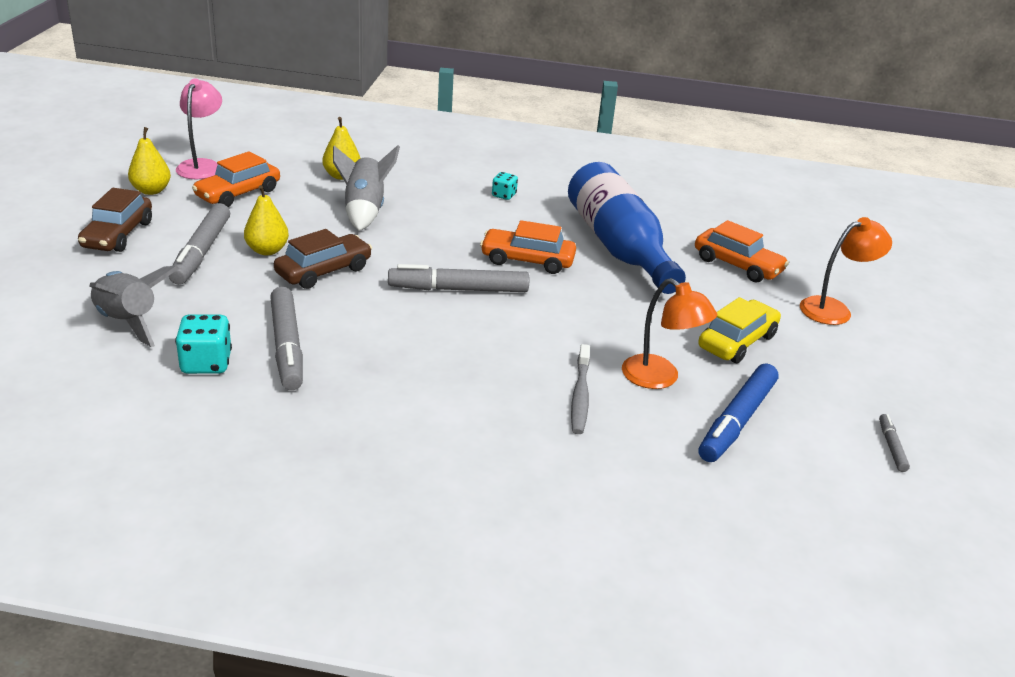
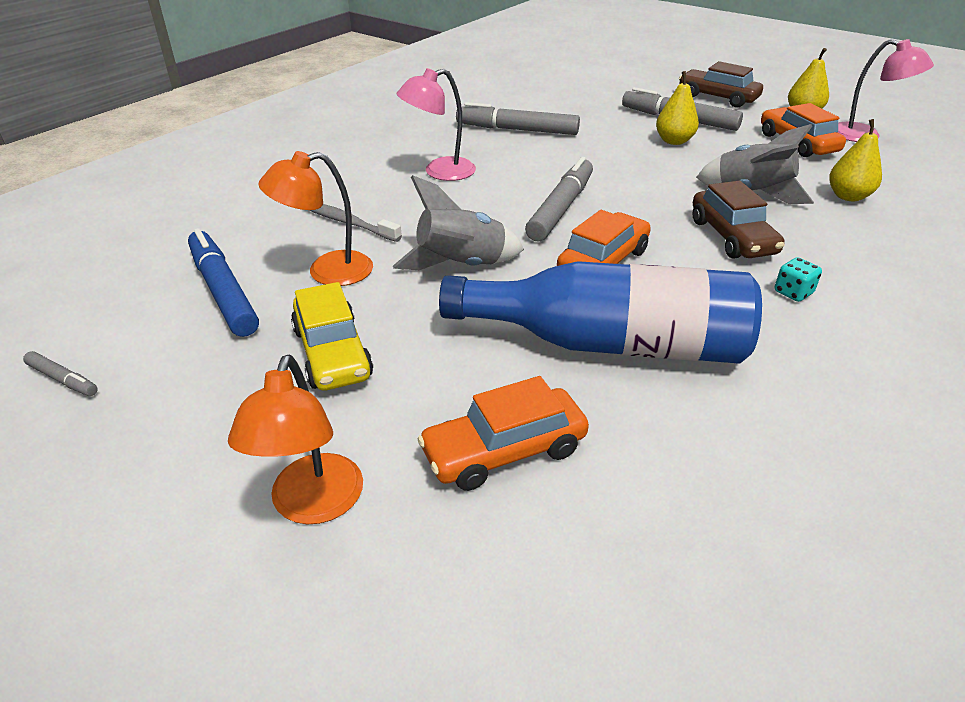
camera: 120 degrees right, 5 degrees up
grey rocket [89,266,179,347] -> grey rocket moved to [393,175,524,270]
turquoise dice [175,314,232,374] -> none
brown car [274,229,372,289] -> brown car moved to [692,181,785,259]
none -> pink lamp [397,68,476,181]

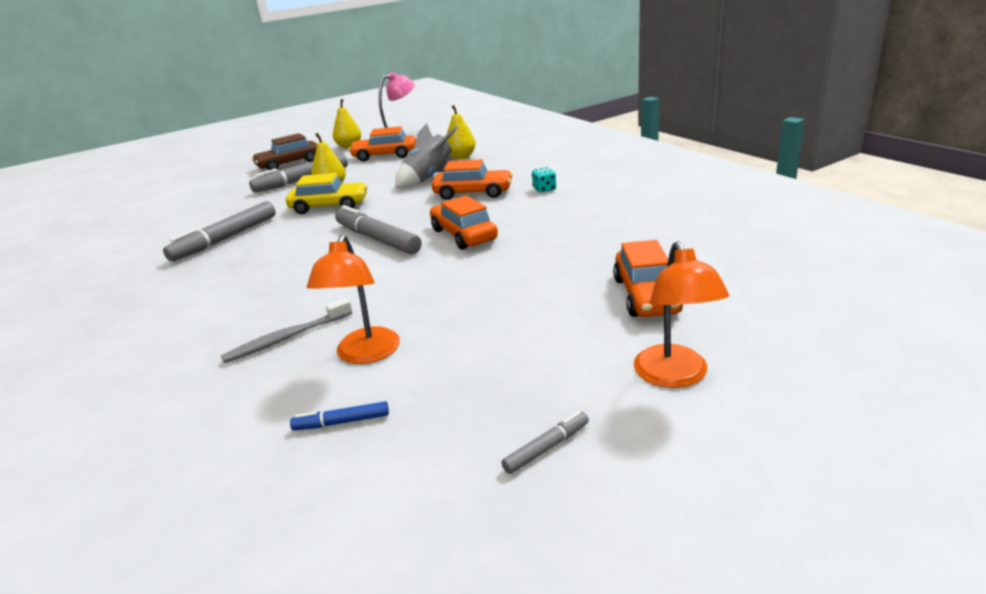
camera: 65 degrees left, 10 degrees down
grey marker [23,351,98,396] -> grey marker moved to [501,411,589,474]
blue marker [188,228,259,337] -> blue marker [290,401,389,430], size x0.48
orange lamp [228,354,363,524] -> orange lamp turned 60 degrees clockwise [634,241,729,388]
yellow car [291,282,373,391] -> yellow car moved to [286,173,368,214]
grey rocket [393,175,524,270] -> none
pink lamp [397,68,476,181] -> none
blue bottle [439,261,762,364] -> none
brown car [692,181,785,259] -> orange car [432,159,513,200]

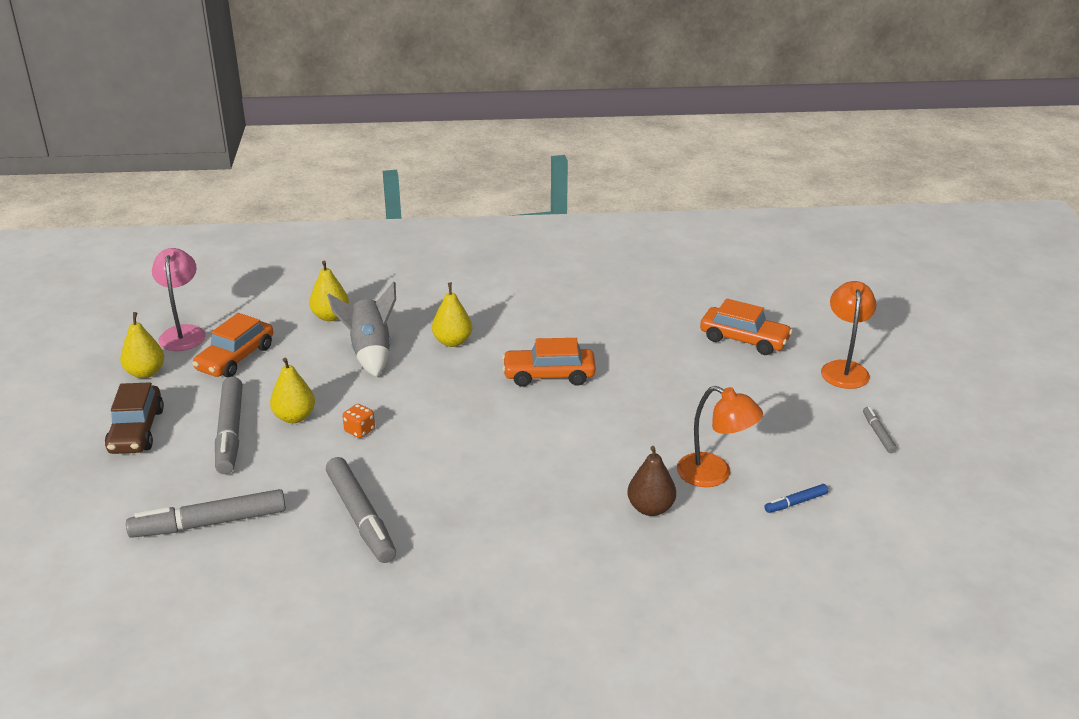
camera: 65 degrees left, 5 degrees up
grey toothbrush [221,298,352,363] -> brown pear [627,446,676,516]
yellow car [286,173,368,214] -> orange dice [343,404,375,438]
blue marker [290,401,389,430] -> blue marker turned 45 degrees clockwise [764,484,828,513]
grey marker [335,205,422,254] -> grey marker moved to [126,489,286,538]
orange car [432,159,513,200] -> yellow pear [432,283,472,347]
turquoise dice [532,167,556,193] -> none
orange lamp [634,241,729,388] -> orange lamp turned 105 degrees counterclockwise [821,281,877,389]

